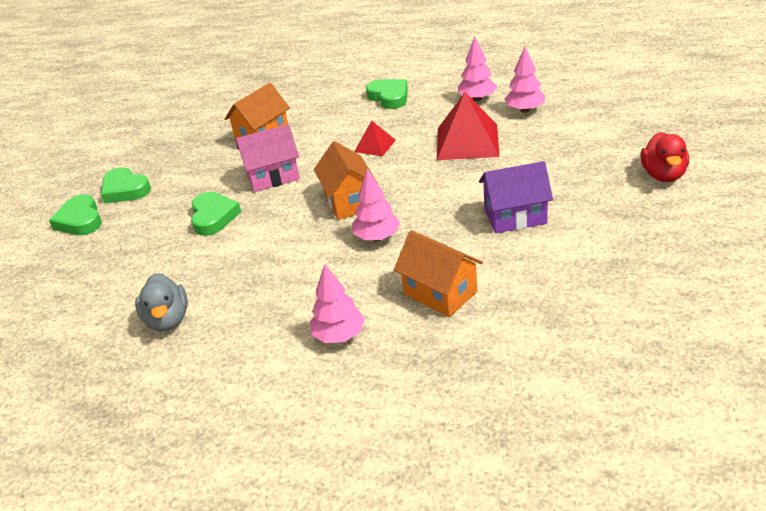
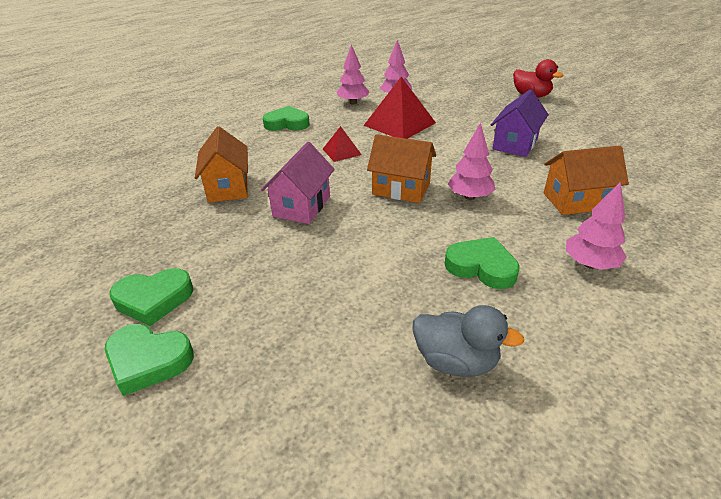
camera: 55 degrees left, 0 degrees up
green heart [191,192,241,236] -> green heart moved to [445,237,520,289]

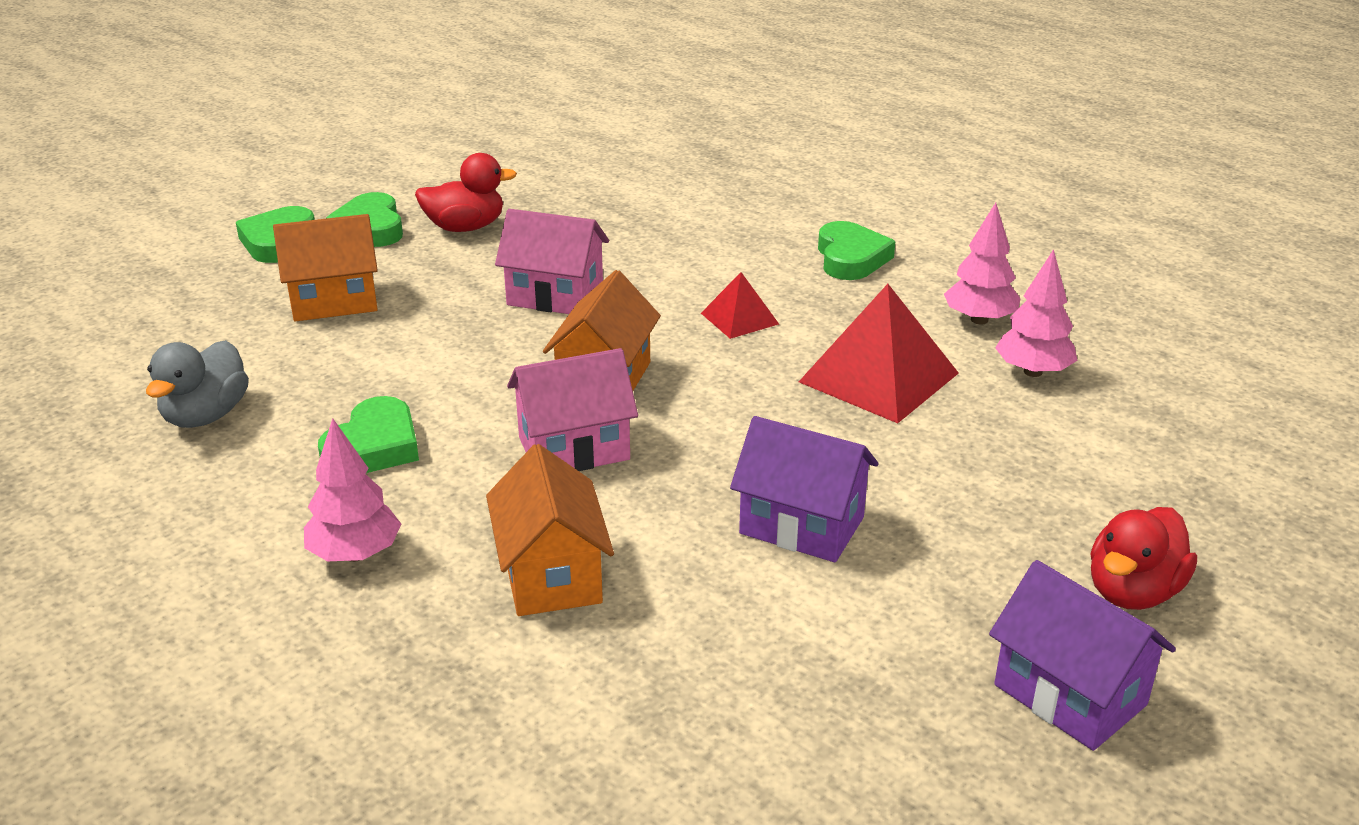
camera: 85 degrees right, 5 degrees down
orange house [195,126,248,203] -> orange house moved to [273,214,378,322]
pink tree [448,122,496,200] -> pink house [507,348,638,471]
none -> red duck [415,153,517,232]
none -> purple house [989,560,1176,751]

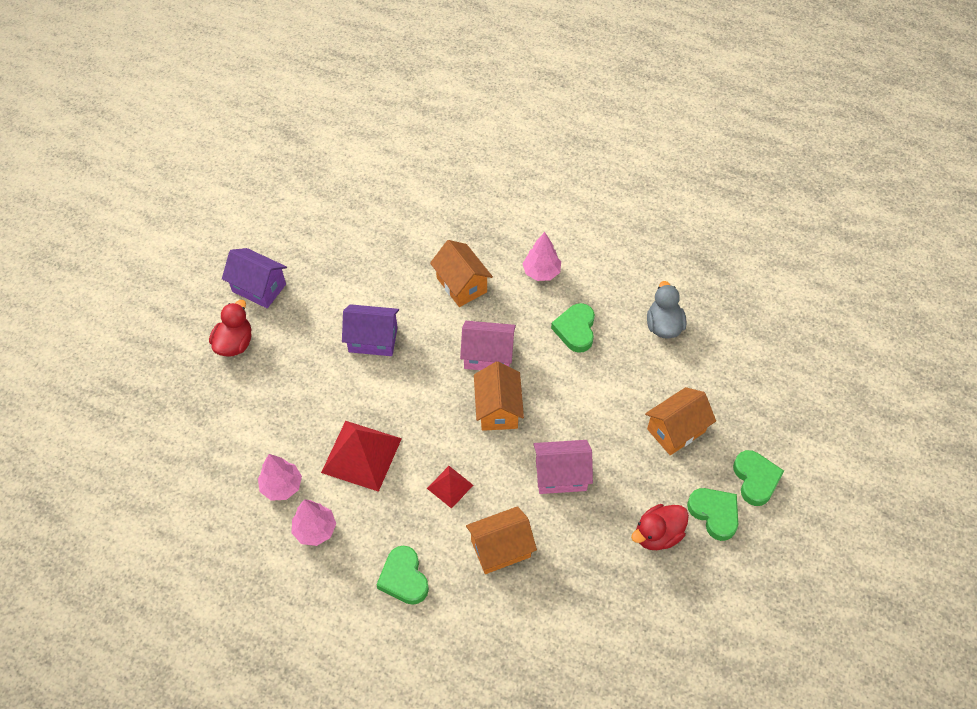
camera: 160 degrees right, 25 degrees up
pink house [507,348,638,471] -> pink house turned 45 degrees clockwise [460,321,516,370]
none -> orange house [466,506,537,574]

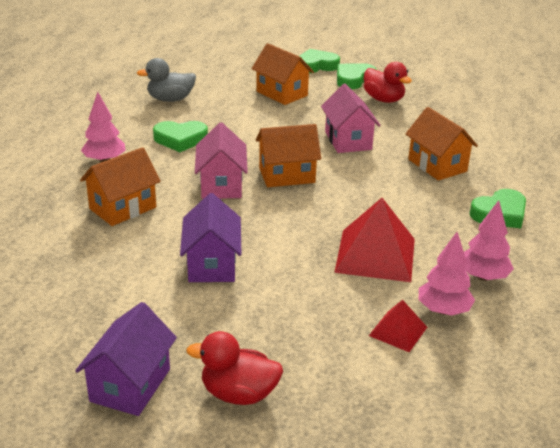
camera: 100 degrees left, 25 degrees down
red pyramid [427,466,473,509] -> red pyramid moved to [369,300,427,352]

